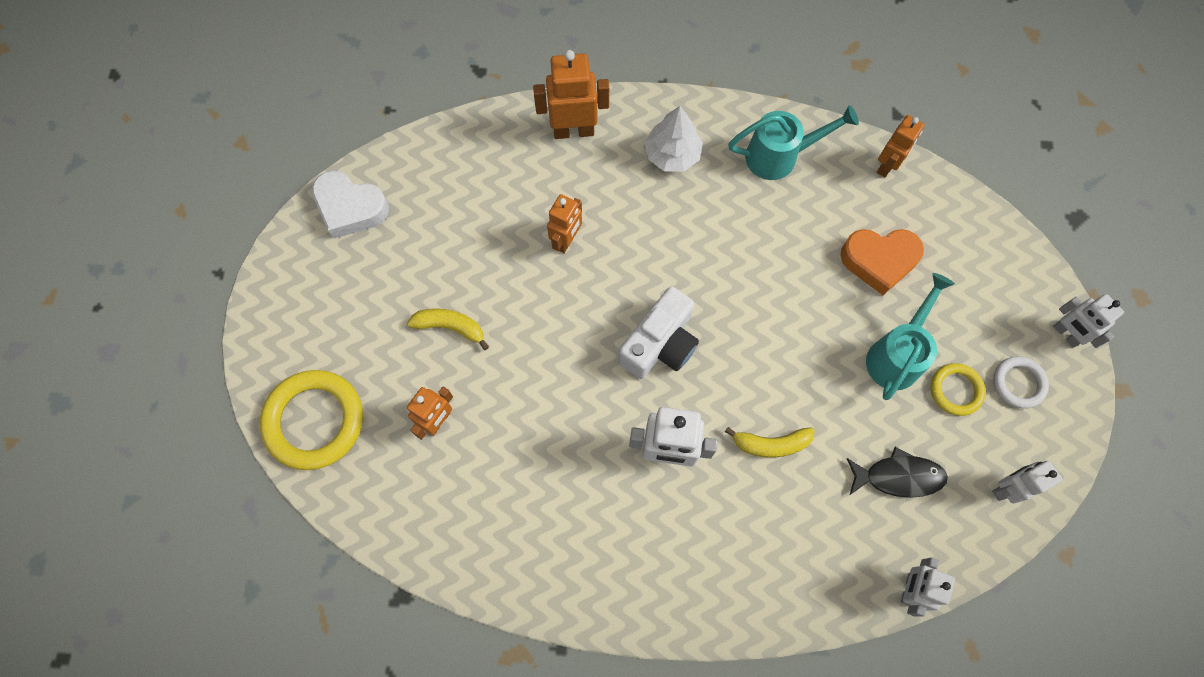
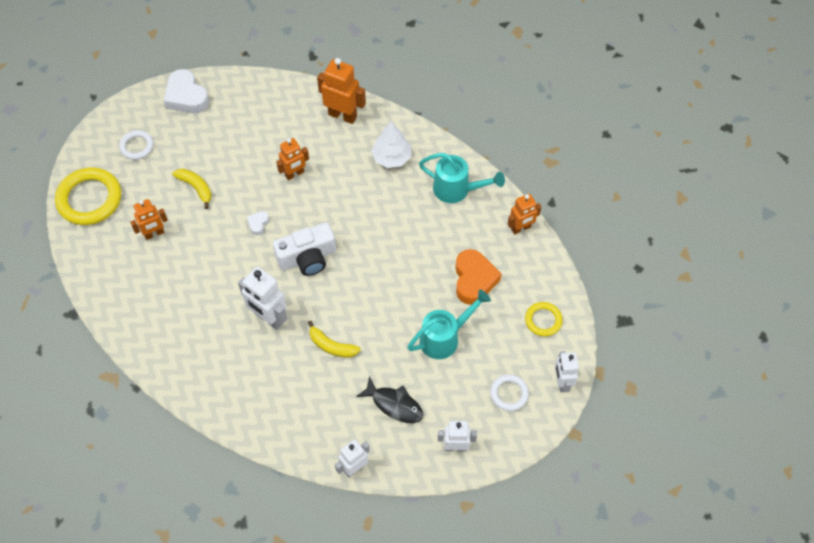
camera: 30 degrees right, 10 degrees down
orange heart [840,229,924,295] -> orange heart turned 120 degrees counterclockwise [455,249,502,305]
yellow ring [931,363,986,416] -> yellow ring moved to [525,302,563,336]
none -> white ring [119,130,154,160]
none -> white heart [247,211,269,235]

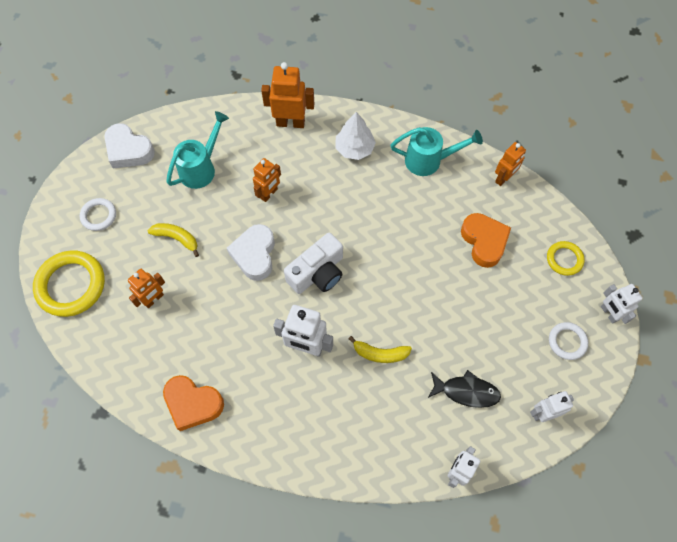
camera: 20 degrees left, 5 degrees up
white heart [247,211,269,235] -> white heart [227,224,275,281], size x2.12
turquoise watering can [407,289,491,359] -> turquoise watering can moved to [166,111,229,189]
none -> orange heart [163,375,224,431]

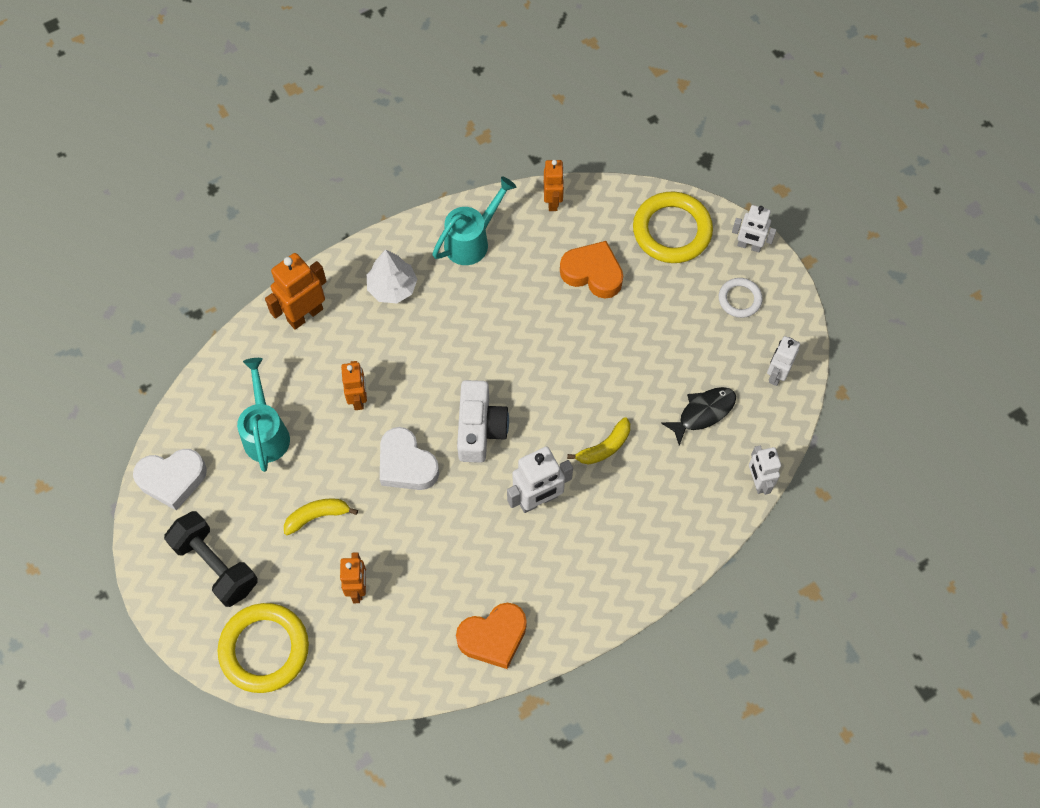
camera: 45 degrees left, 0 degrees up
white ring [80,198,116,231] -> black dumbbell [164,511,258,607]
yellow ring [547,241,584,276] -> yellow ring [633,191,713,263], size x1.86

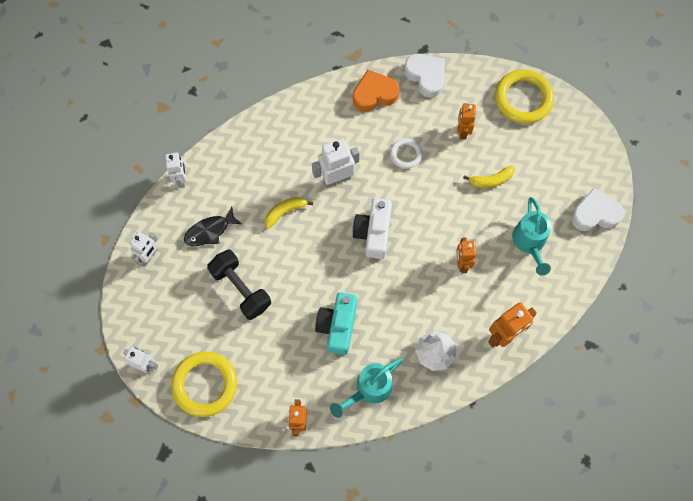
camera: 175 degrees left, 5 degrees up
black dumbbell [164,511,258,607] -> black dumbbell moved to [207,249,271,320]
white heart [380,427,439,490] -> white heart moved to [404,54,445,98]
orange heart [560,241,623,299] -> none
white ring [719,278,763,318] -> white ring moved to [390,138,422,169]
none -> turquoise camera [315,292,357,355]

